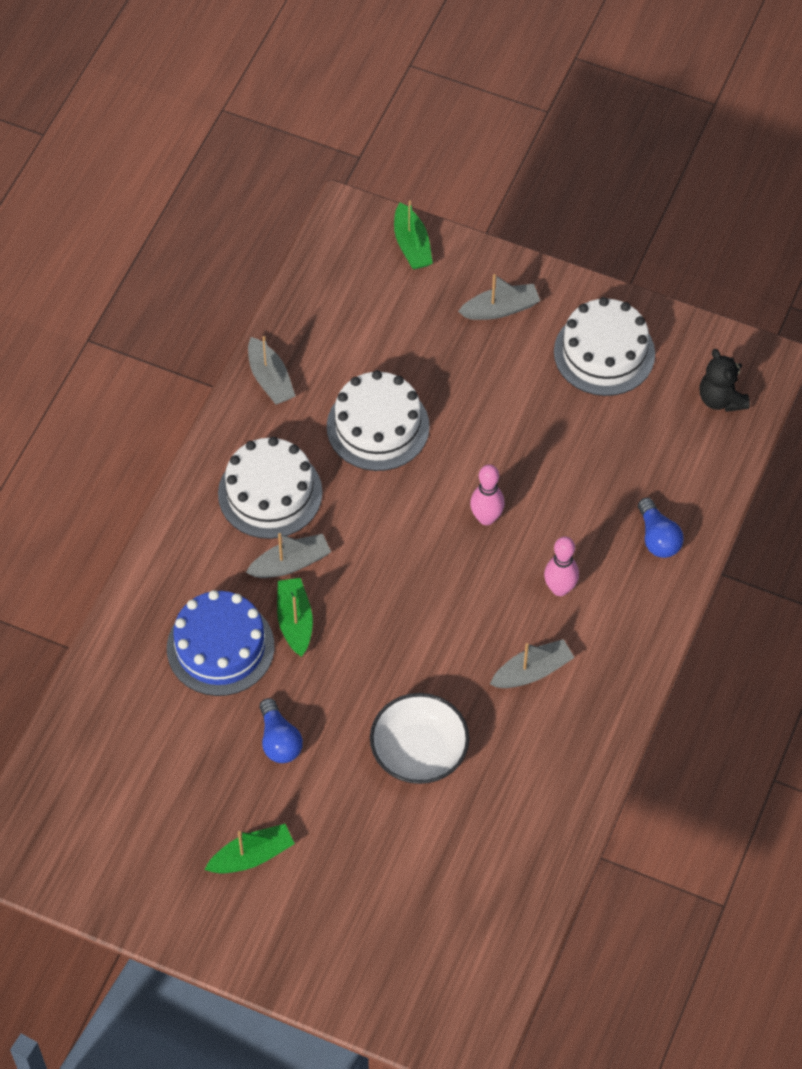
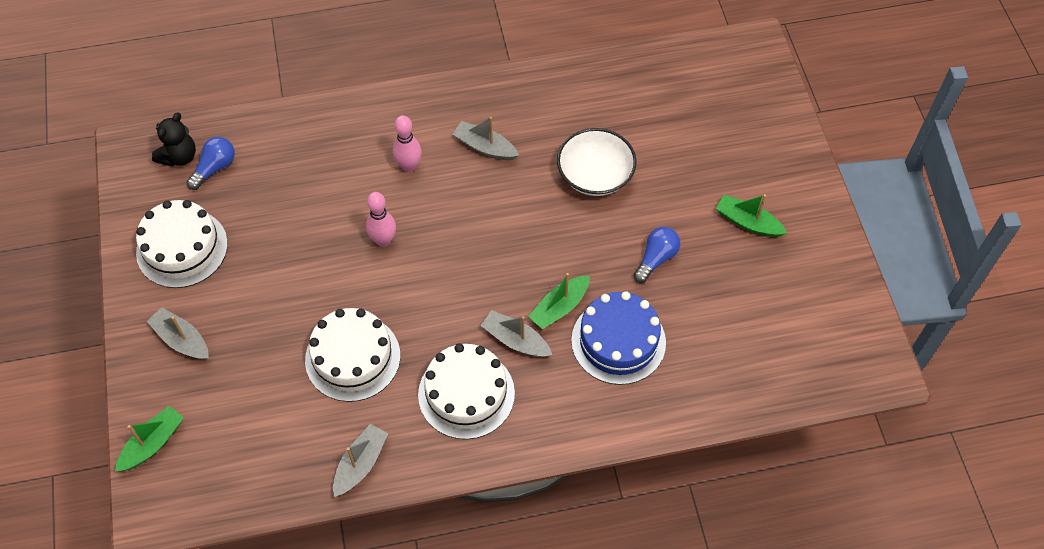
camera: 125 degrees left, 0 degrees up
blue light bulb [638,498,684,558] -> blue light bulb moved to [187,137,235,190]

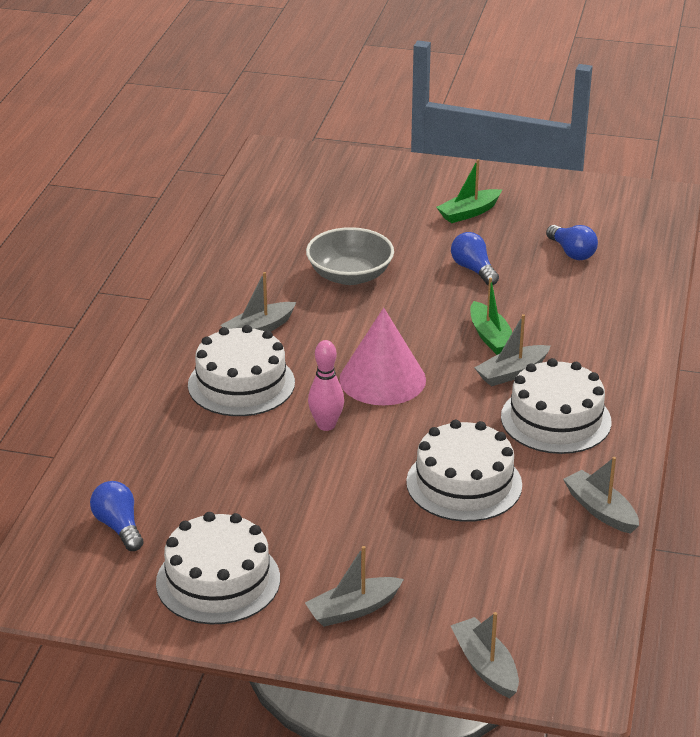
camera: 65 degrees left, 25 degrees down
green boat [115,405,184,472] -> grey boat [451,612,519,698]
black teddy bear [152,112,196,167] -> none
pink bowling pin [393,115,422,172] -> white cake [188,325,295,416]
white bowl [557,128,637,196] -> grey bowl [306,227,394,285]
blue cake [571,291,666,385] -> none
none -> pink cone [339,308,426,405]
none -> blue light bulb [546,225,598,260]

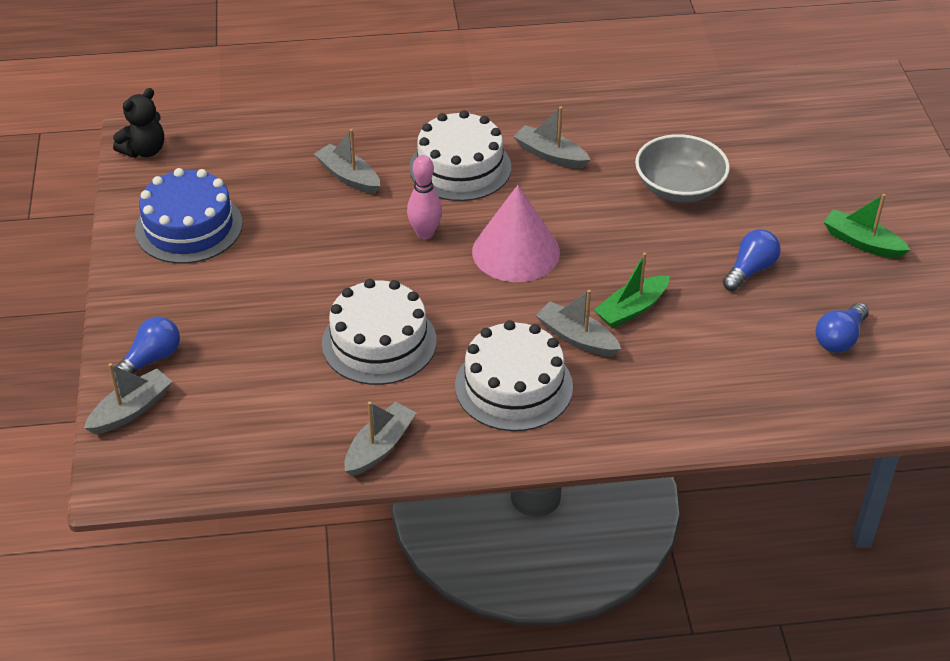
camera: 70 degrees right, 10 degrees up
blue light bulb [90,481,144,551] -> blue light bulb moved to [113,317,180,382]
white cake [156,512,280,624] -> blue cake [135,168,243,264]
grey boat [305,546,404,627] -> grey boat moved to [314,129,380,194]
none -> black teddy bear [113,88,164,158]

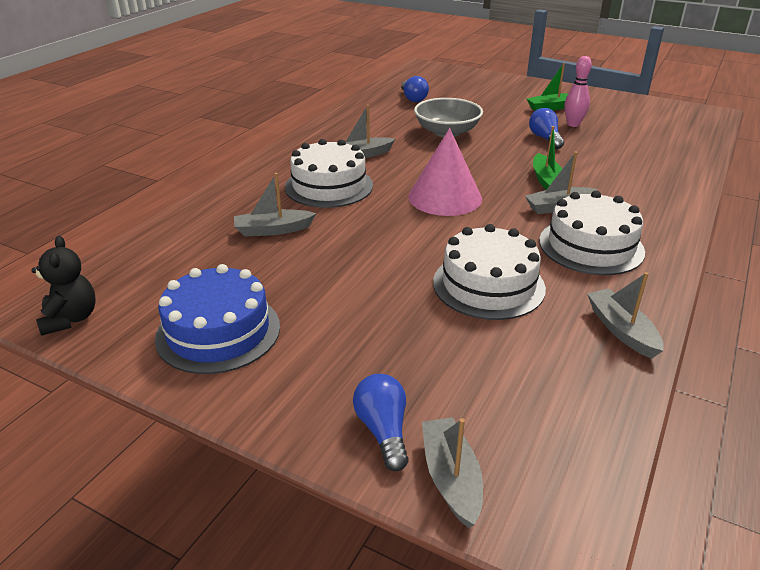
camera: 55 degrees left, 10 degrees down
pink bowling pin [407,155,442,240] -> pink bowling pin moved to [564,56,592,127]
blue light bulb [816,303,869,353] -> blue light bulb moved to [401,76,429,102]

